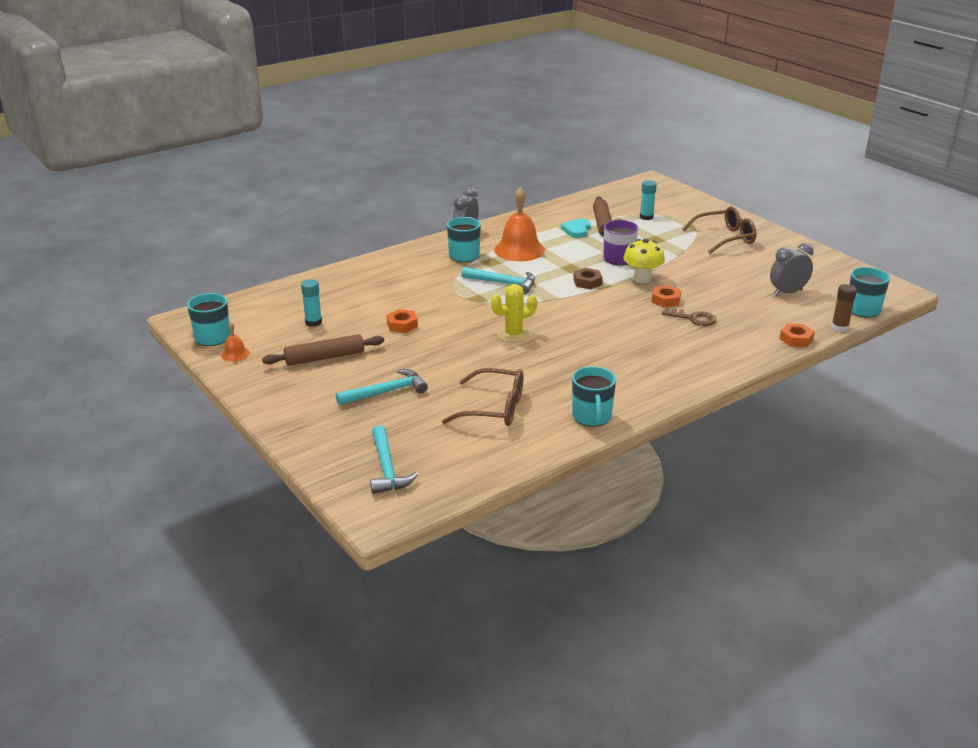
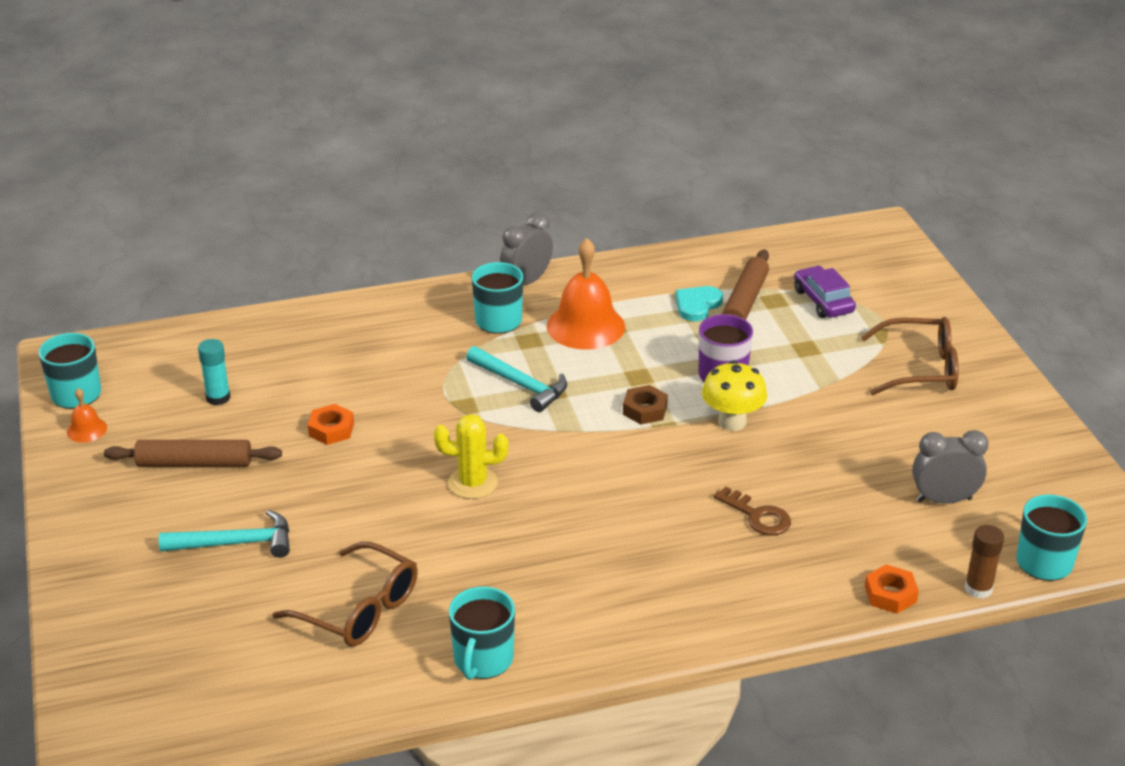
camera: 20 degrees right, 5 degrees up
turquoise hammer [370,425,418,494] -> none
turquoise glue stick [640,180,657,220] -> purple car [794,266,856,318]
orange nut [652,285,681,308] -> none

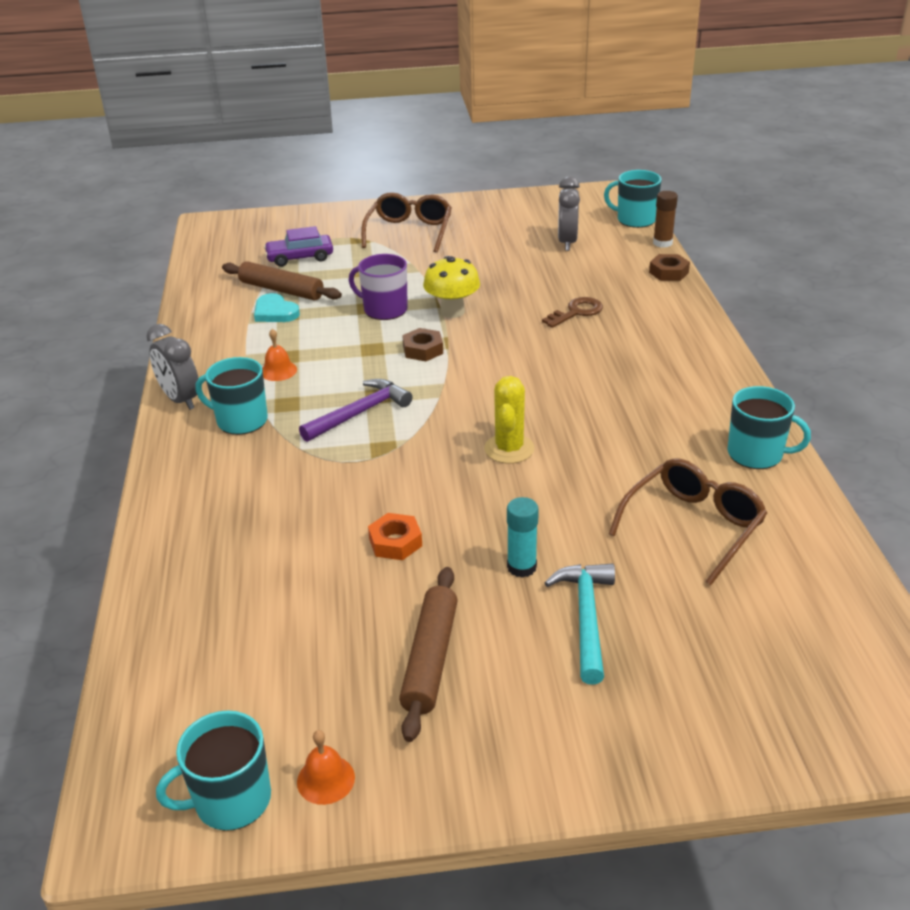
camera: 80 degrees left, 0 degrees up
turquoise glue stick [198,339,231,405] -> turquoise glue stick moved to [507,497,539,578]
turquoise hammer [466,346,567,412] -> purple hammer [299,379,412,442]
orange bell [547,238,625,350] -> orange bell [262,329,297,381], size x0.47
orange nut [865,564,919,614] -> brown nut [649,254,690,281]

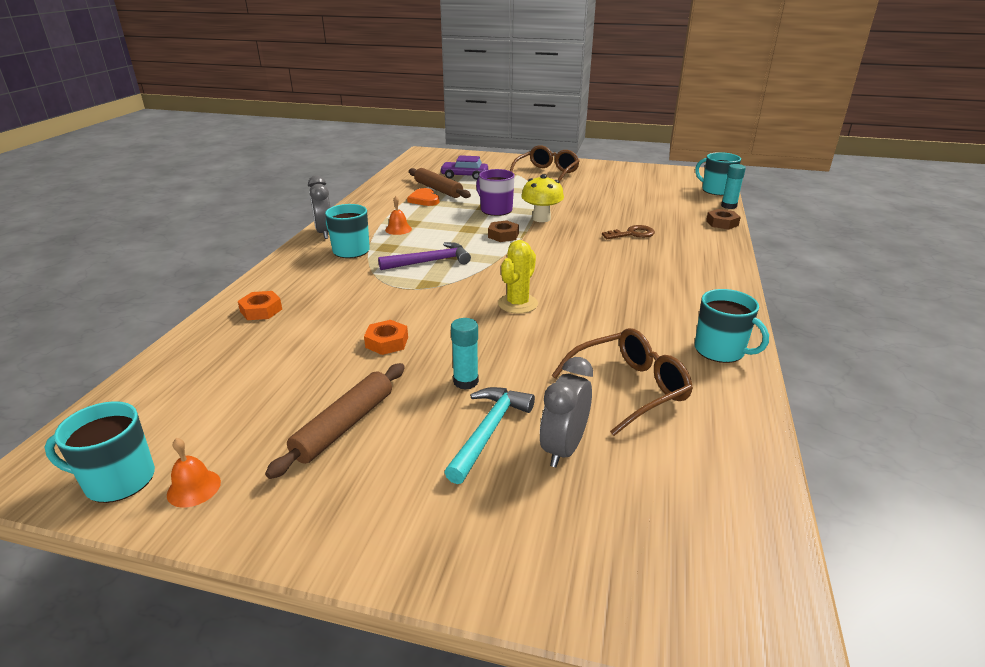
camera: 20 degrees right, 5 degrees down
turquoise heart [254,293,300,322] -> orange heart [407,188,440,206]
grey clock [558,176,580,251] -> grey clock moved to [540,357,593,467]
brown glue stick [653,191,678,248] -> turquoise glue stick [721,164,746,209]
none -> orange nut [238,291,282,320]

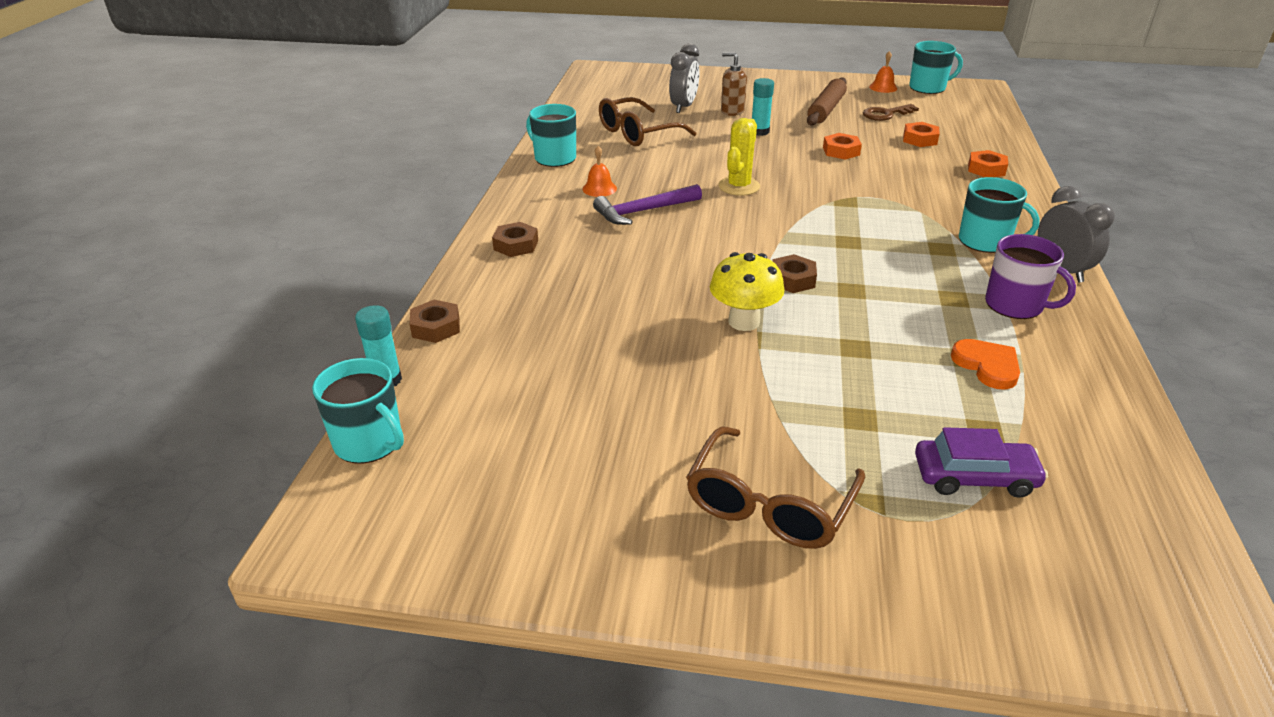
camera: 175 degrees right, 5 degrees up
purple hammer [378,242,471,270] -> purple hammer moved to [593,184,702,225]
orange bell [385,196,412,235] -> orange bell moved to [582,146,617,197]
brown rolling pin [409,168,471,198] -> none
turquoise hammer [444,387,535,484] -> brown soap dispenser [721,52,747,116]
purple mug [476,169,515,216] -> purple mug moved to [985,234,1076,319]
brown key [602,225,655,239] -> brown key moved to [863,104,919,121]
none -> brown nut [492,222,538,257]
none -> orange nut [903,122,940,147]

